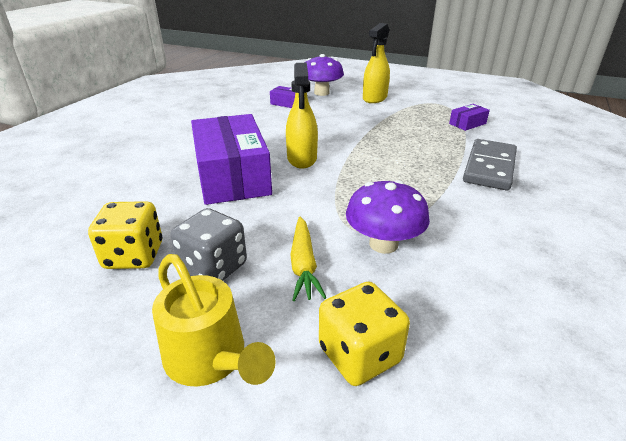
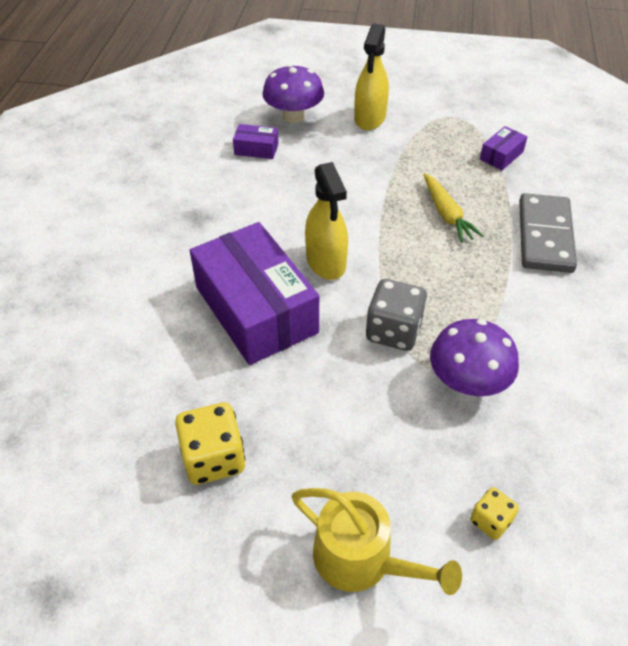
camera: 15 degrees left, 15 degrees up
grey dice [170,208,247,281] -> grey dice moved to [366,279,427,351]
yellow carrot [290,217,327,301] -> yellow carrot moved to [423,173,484,243]
yellow dice [319,282,410,386] -> yellow dice [470,487,519,540], size x0.56

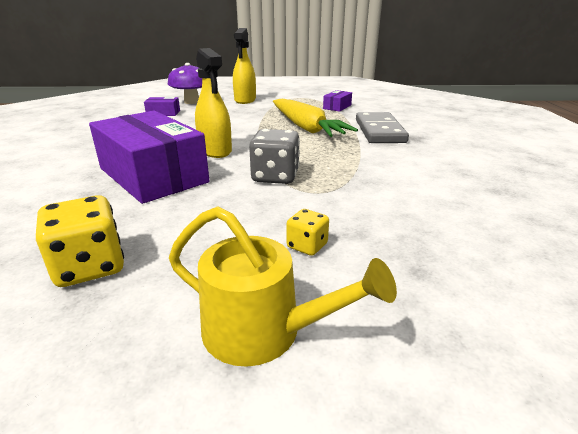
camera: 10 degrees left, 20 degrees down
yellow carrot [423,173,484,243] -> yellow carrot [273,99,358,137], size x1.68
purple mushroom [430,319,519,396] -> none
yellow dice [470,487,519,540] -> yellow dice moved to [286,209,329,256]

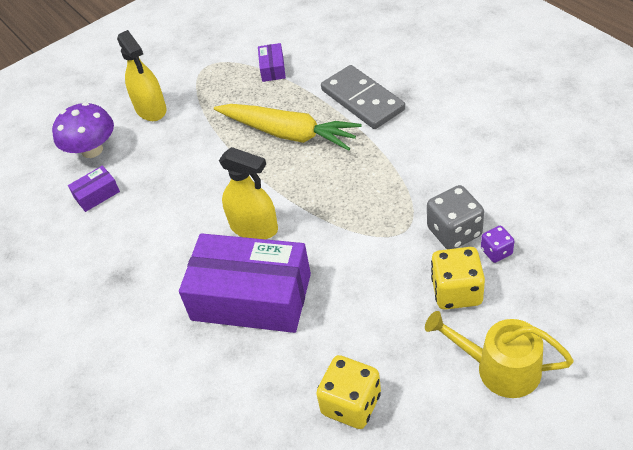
camera: 30 degrees left, 20 degrees up
yellow watering can [169,206,397,367] -> yellow watering can turned 150 degrees counterclockwise [425,311,574,398]
grey dice [249,129,300,184] -> grey dice moved to [427,185,484,249]
yellow dice [286,209,329,256] -> yellow dice [431,247,485,310], size x1.78
none -> purple dice [481,226,514,263]

